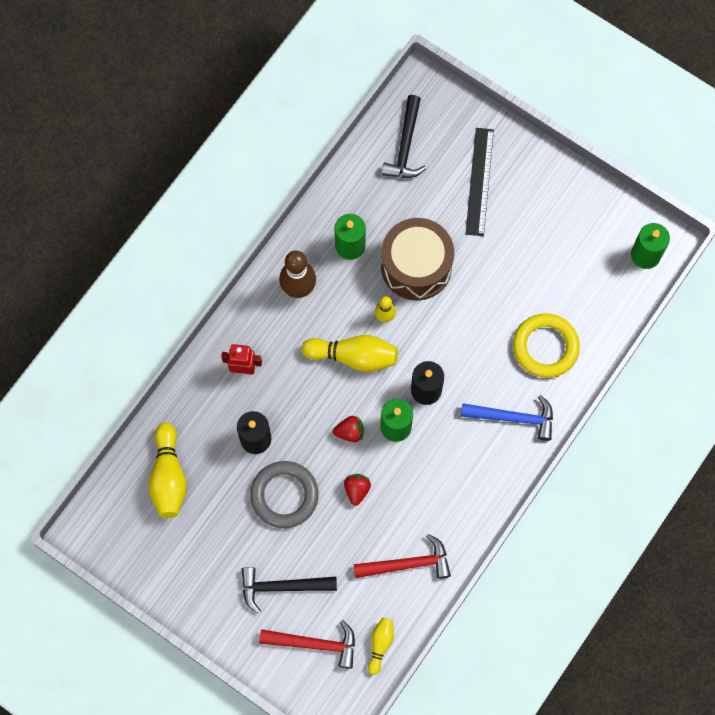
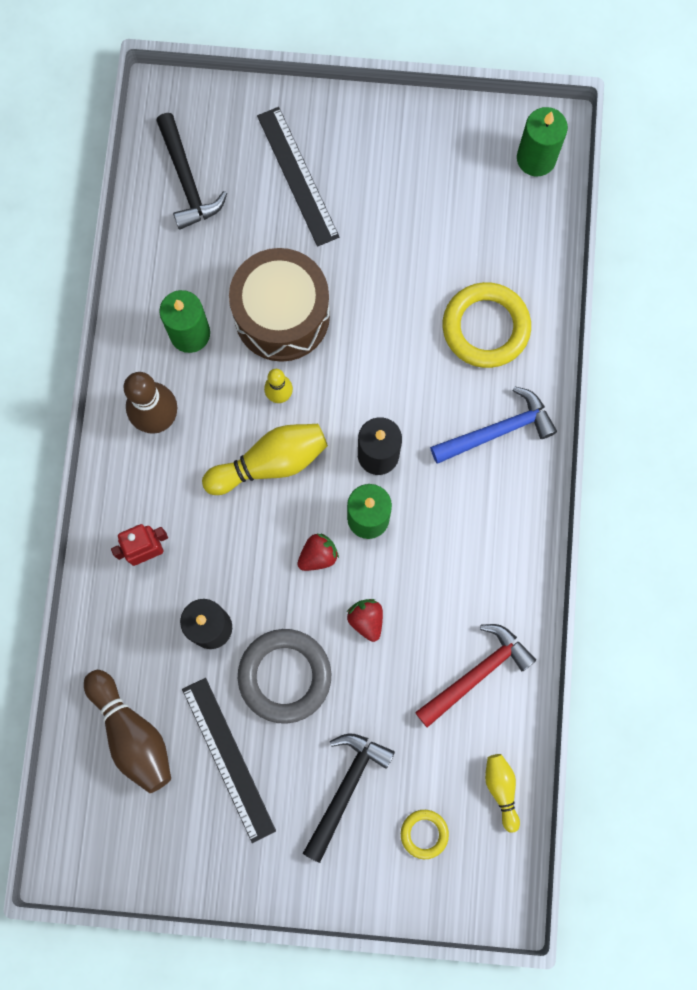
camera: 30 degrees left, 5 degrees up
yellow bowling pin [149,423,187,518] -> brown bowling pin [84,670,171,793]
black hammer [241,567,337,614] -> black hammer turned 150 degrees clockwise [303,733,395,863]
red hammer [259,620,355,669] -> yellow ring [401,810,449,859]
none -> black ruler [182,678,276,843]

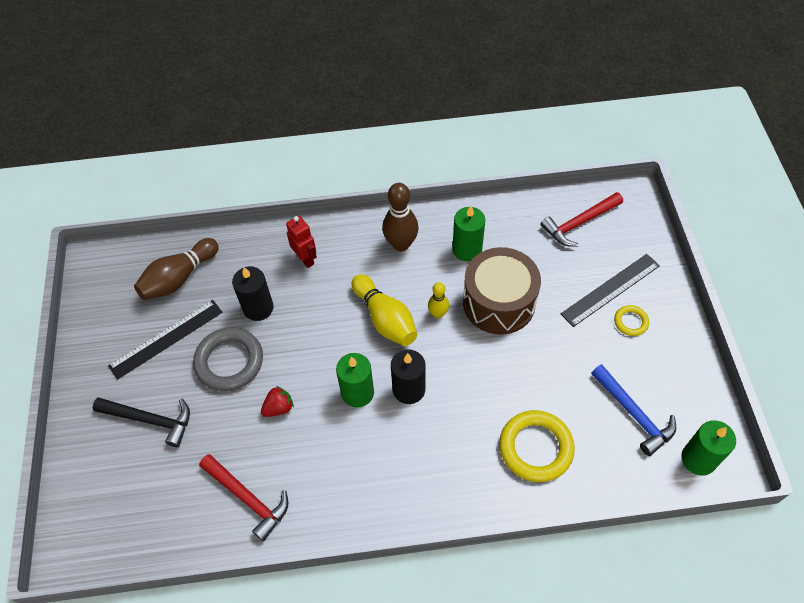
camera: 80 degrees right, 20 degrees down
black hammer [156,113,227,230] -> red hammer [540,192,623,247]
red strawberry [297,534,339,571] -> none
yellow ring [401,810,449,859] -> yellow ring moved to [614,305,649,336]
blue hammer [430,386,557,464] -> blue hammer moved to [591,364,676,456]
yellow bowling pin [485,754,520,833] -> none

